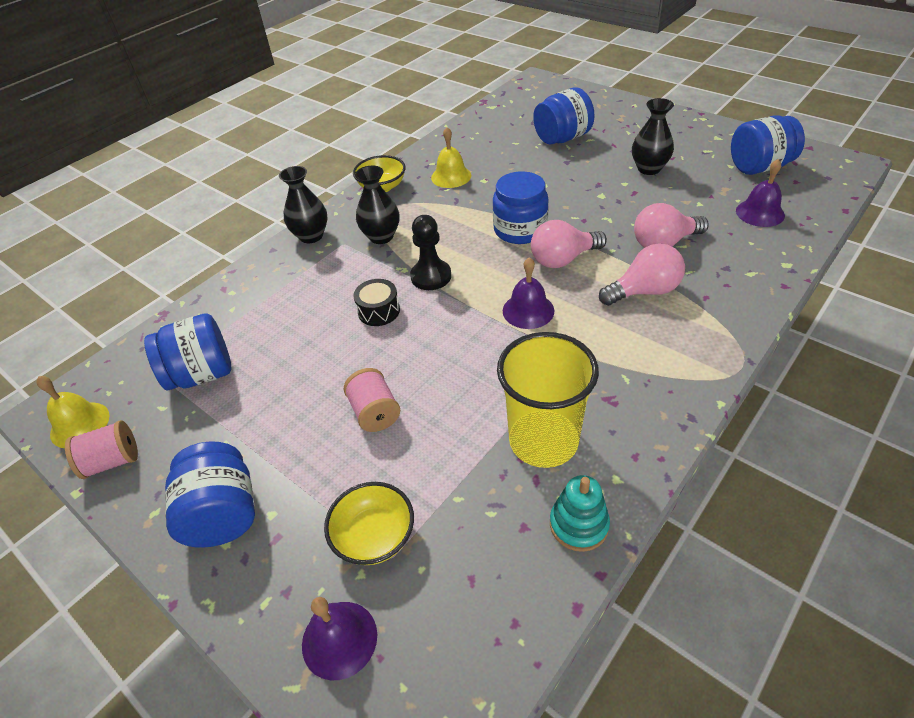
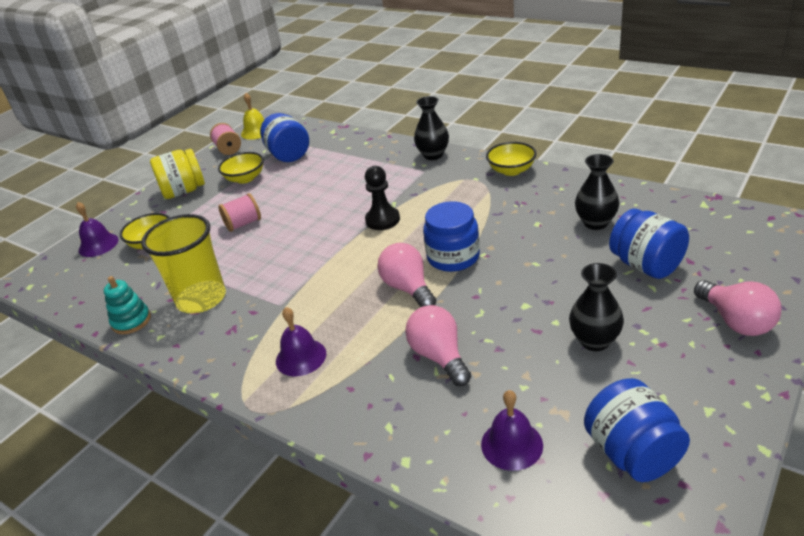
camera: 85 degrees right, 10 degrees down
blue jar [165,441,255,548] -> yellow jar [150,149,205,199]
black drum [353,279,400,326] -> none
black vase [355,166,399,244] -> black vase moved to [575,154,619,230]
yellow bell [431,127,471,188] -> none
purple bell [503,257,555,329] -> purple bell moved to [276,307,326,377]
pink light bulb [599,243,685,306] -> pink light bulb moved to [694,280,781,336]
none -> yellow bowl [218,152,264,184]

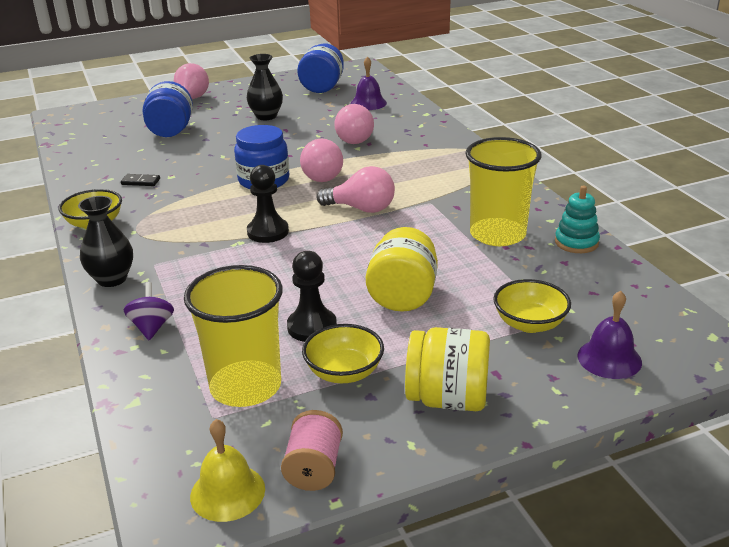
camera: 150 degrees left, 5 degrees down
pink spool [218,193,261,232] -> yellow jar [366,227,438,312]
blue jar [260,113,309,162] -> yellow cup [184,265,283,407]
purple bell [276,307,326,377] -> none
black vase [575,154,619,230] -> none
none -> black domino [121,174,160,186]
none -> purple spinning top [124,282,174,340]
none -> black pawn [287,251,337,342]
none -> pink light bulb [316,166,395,213]

